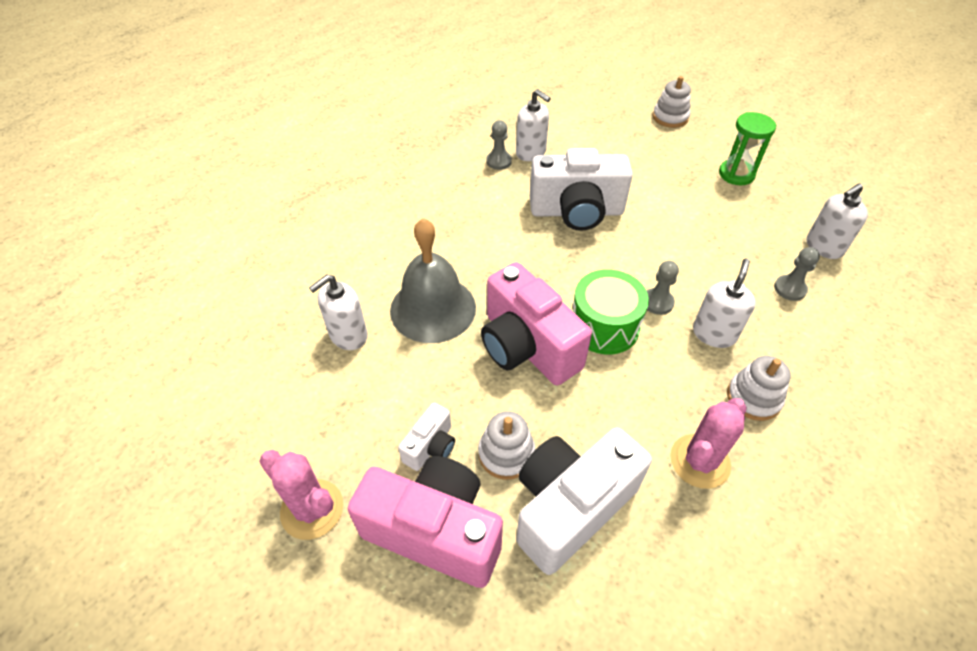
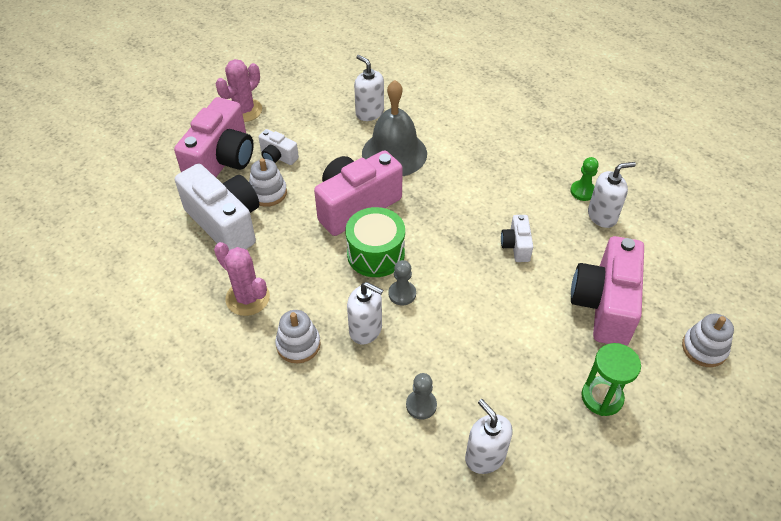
camera: 90 degrees right, 0 degrees up
grey pawn [486,120,512,170] -> green pawn [570,157,599,201]
white soap dispenser [516,89,551,161] -> white soap dispenser turned 150 degrees counterclockwise [588,162,636,228]
white camera [530,148,633,231] -> white camera [501,215,533,262], size x0.48
none -> pink camera [571,236,644,346]

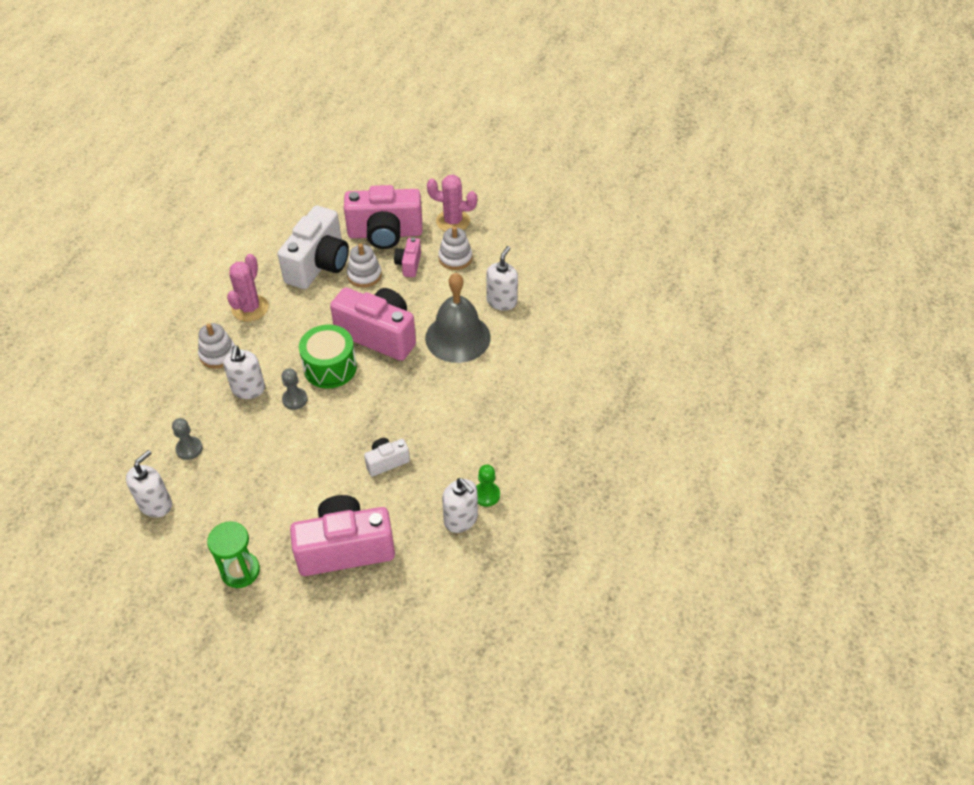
camera: 65 degrees right, 0 degrees up
white camera [258,129,299,165] -> pink camera [394,238,421,277]
white stacking toy [682,314,734,367] -> white stacking toy moved to [438,226,472,270]

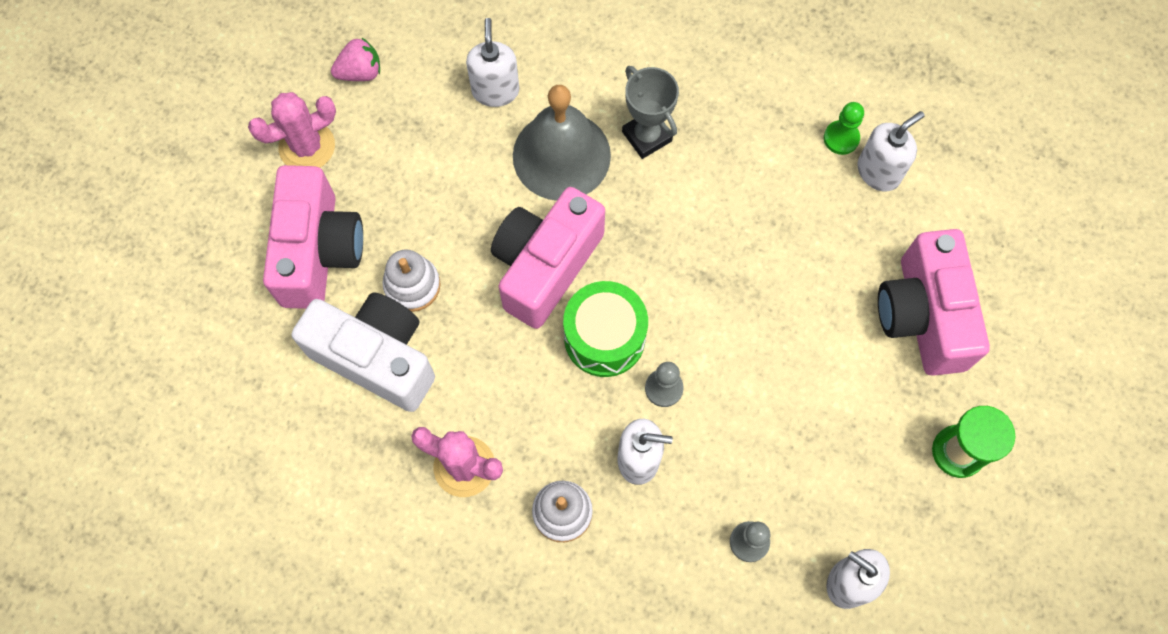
camera: 85 degrees left, 20 degrees up
white camera [364,438,410,476] -> none
pink camera [394,238,421,277] -> none
pink cactus [427,175,477,231] -> pink cactus turned 45 degrees clockwise [248,92,336,168]
white stacking toy [438,226,472,270] -> none
white soap dispenser [486,246,518,311] -> white soap dispenser turned 60 degrees clockwise [466,18,519,107]
none -> pink strawberry [331,37,380,81]
none -> grey trophy [622,66,679,159]

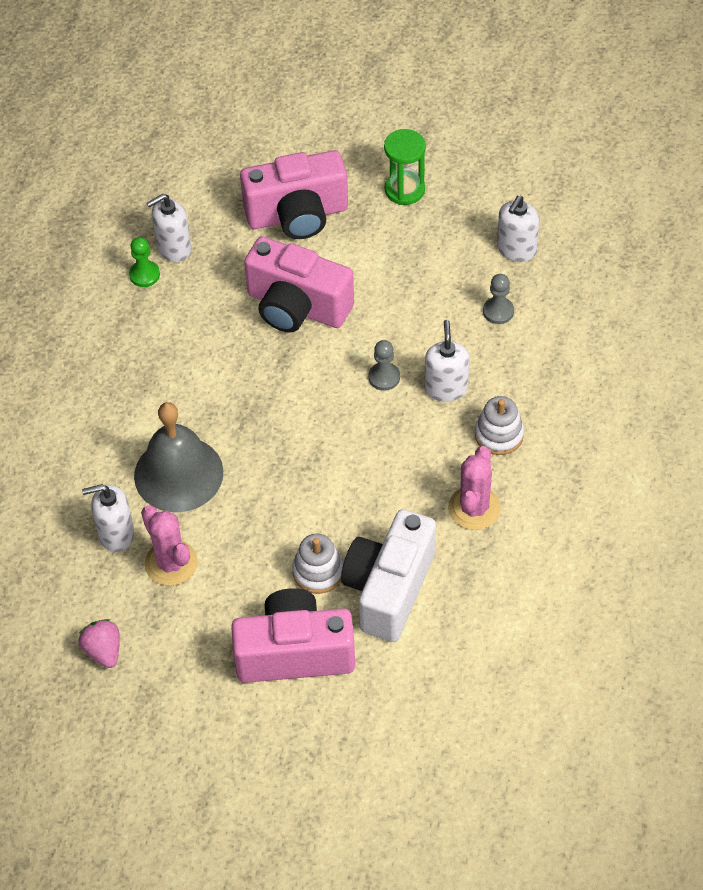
camera: 95 degrees left, 15 degrees down
pink cactus [248,92,336,168] -> pink cactus moved to [141,505,198,586]
pink camera [491,187,605,329] -> pink camera moved to [244,236,354,333]
green drum [563,281,648,377] -> none
grey trophy [622,66,679,159] -> none
white soap dispenser [857,111,925,191] -> white soap dispenser turned 75 degrees counterclockwise [147,194,191,262]

